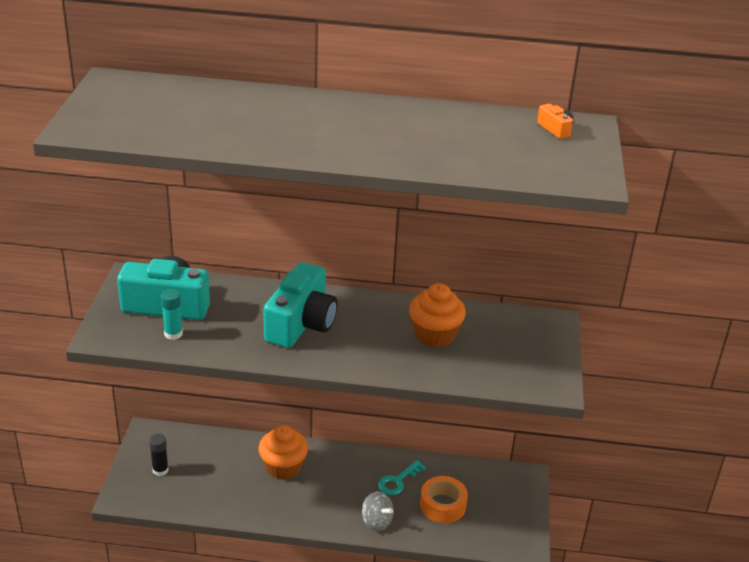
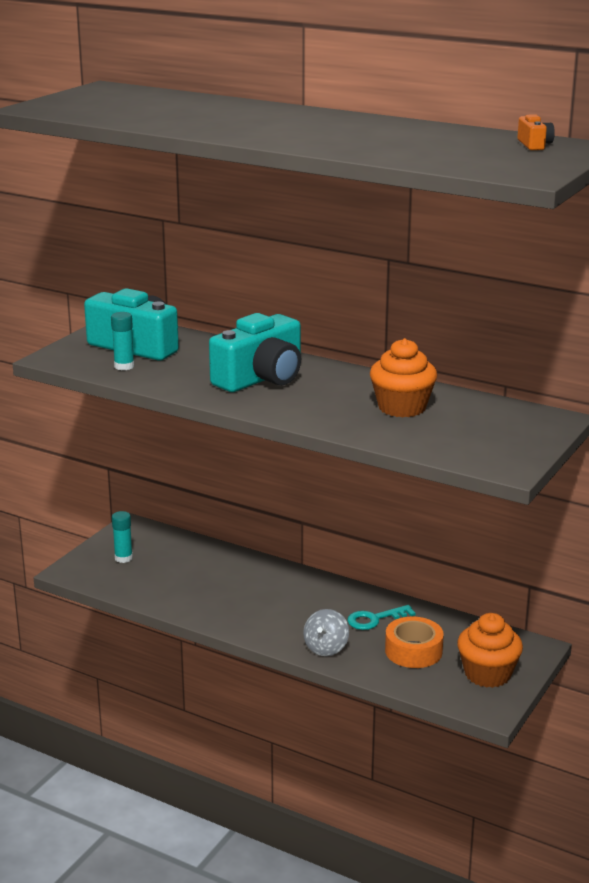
camera: 25 degrees right, 10 degrees down
black glue stick [149,434,169,476] -> turquoise glue stick [112,511,133,563]
orange cupcake [258,425,308,480] -> orange cupcake moved to [457,613,523,688]
grey spinning top [362,491,394,531] -> grey spinning top turned 45 degrees clockwise [303,609,349,656]

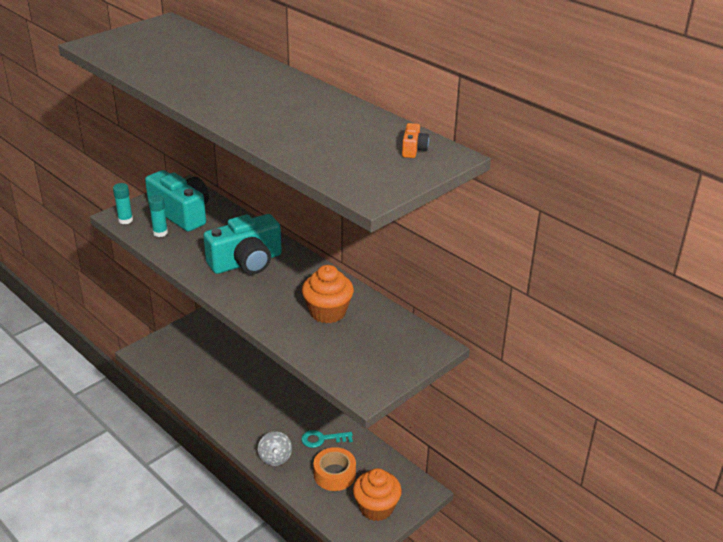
camera: 15 degrees right, 10 degrees up
turquoise glue stick [112,511,133,563] -> turquoise glue stick moved to [113,183,133,224]
grey spinning top [303,609,349,656] -> grey spinning top turned 45 degrees counterclockwise [258,431,292,466]

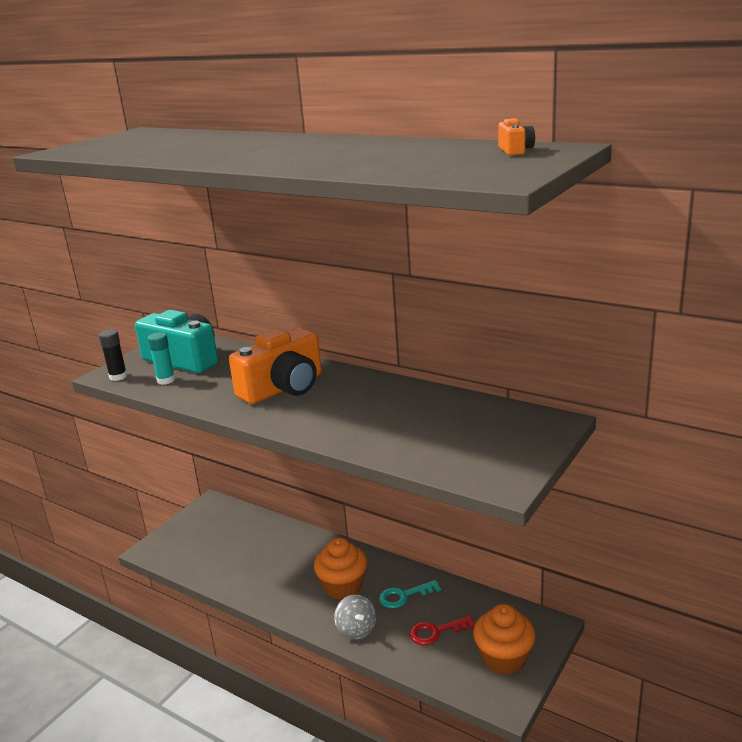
camera: 10 degrees left, 10 degrees down
turquoise glue stick [113,183,133,224] -> black glue stick [99,330,127,381]
turquoise camera [203,214,282,274] -> orange camera [229,327,322,404]
orange cupcake [302,265,354,323] -> orange cupcake moved to [314,537,367,600]
orange tape [313,447,356,491] -> red key [409,616,475,645]

